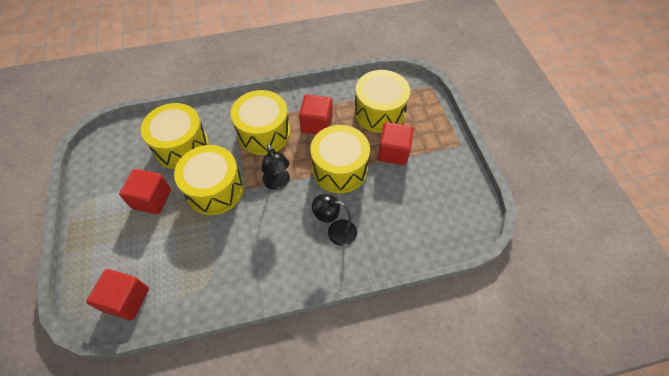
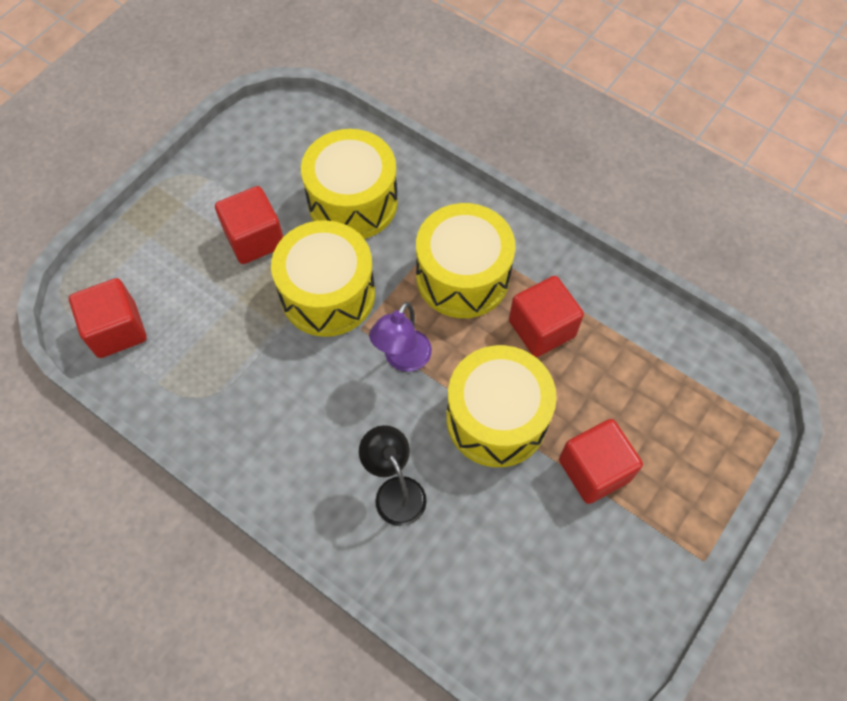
camera: 50 degrees right, 5 degrees up
black lamp [261,144,290,190] -> purple lamp [369,302,432,372]
yellow drum [354,70,410,133] -> none

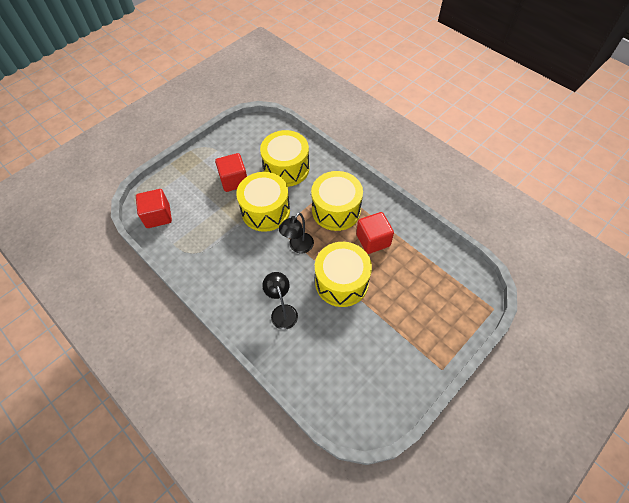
camera: 10 degrees right, 5 degrees down
purple lamp [369,302,432,372] -> black lamp [279,212,314,253]
red cube [559,419,643,504] -> none

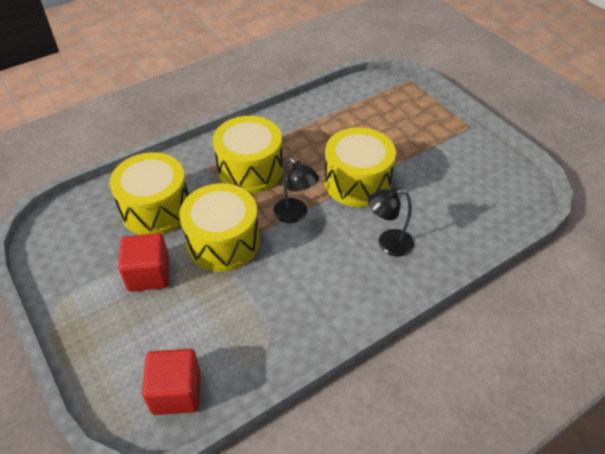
camera: 80 degrees left, 10 degrees down
red cube [356,212,394,254] -> none

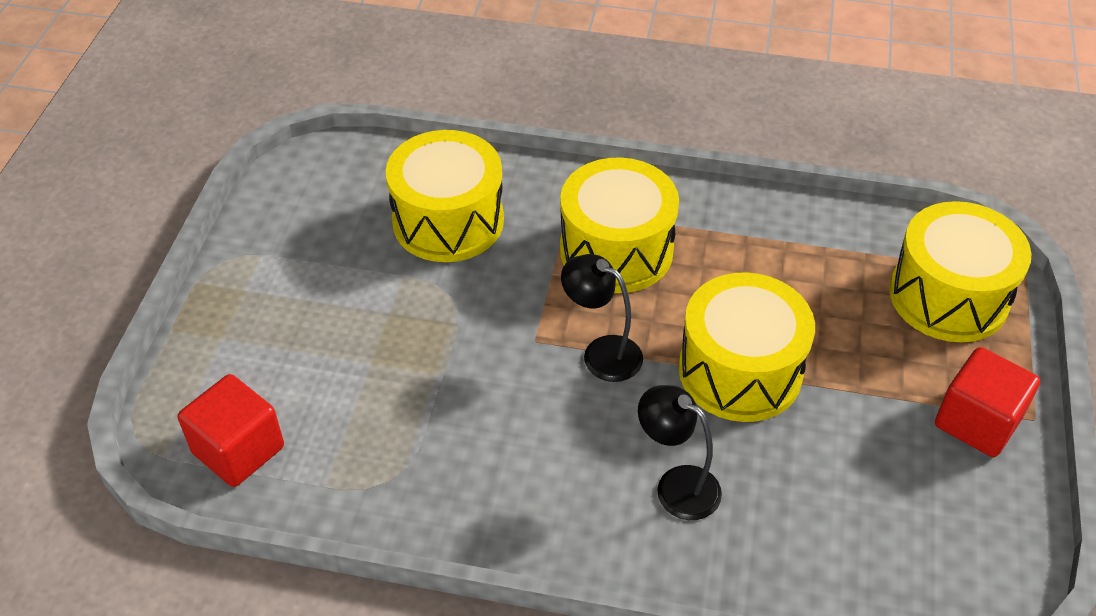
camera: 45 degrees right, 0 degrees up
red cube [118,233,169,292] -> red cube moved to [935,347,1040,457]
yellow drum [179,183,260,272] -> yellow drum moved to [889,201,1032,342]
black lamp [274,158,319,223] -> black lamp turned 120 degrees clockwise [561,254,643,382]

